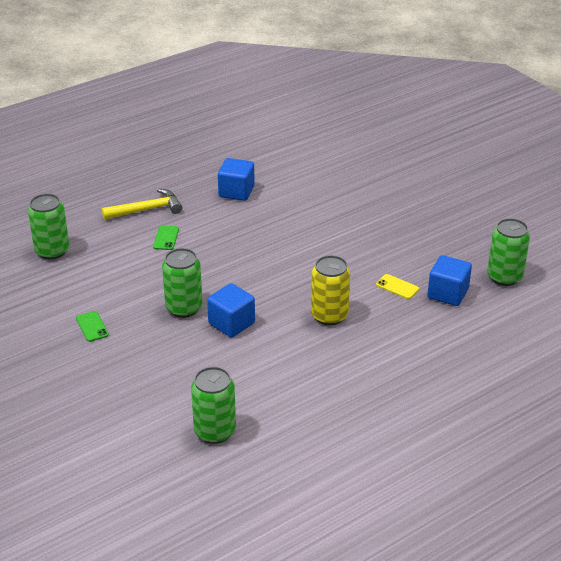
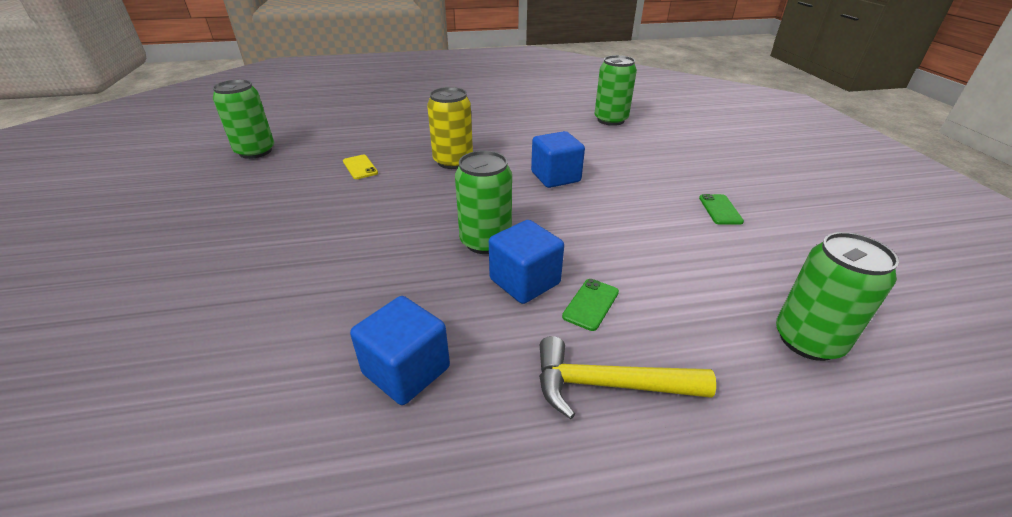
camera: 155 degrees left, 0 degrees up
green can [162,248,202,318] -> green can moved to [455,151,512,254]
blue cube [428,255,472,306] -> blue cube moved to [489,220,564,304]

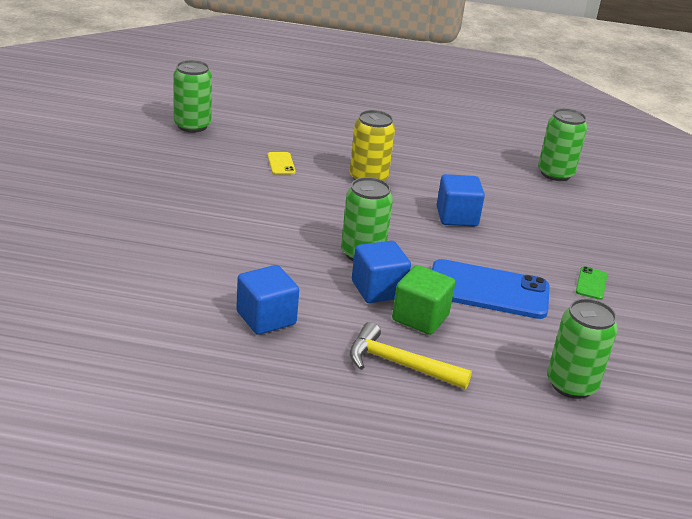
camera: 15 degrees right, 5 degrees down
green phone [562,279,619,331] -> green cube [392,265,455,335]
none -> blue phone [432,259,550,319]

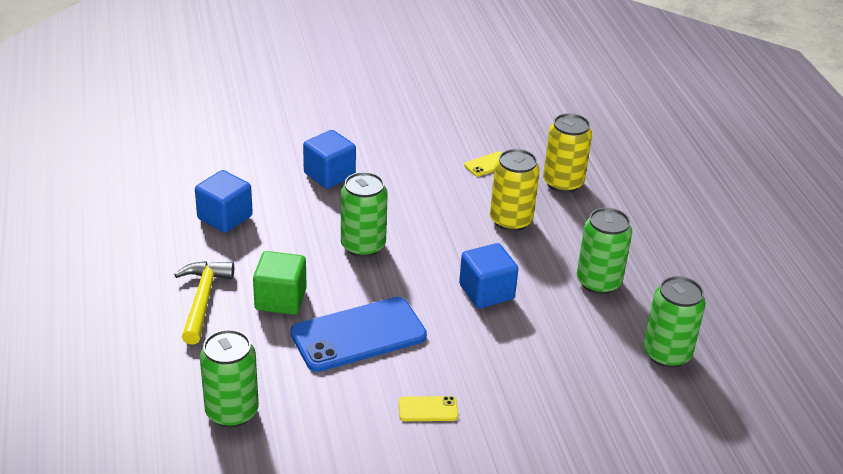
camera: 70 degrees right, 5 degrees up
green can [173,60,212,132] -> green can moved to [577,208,632,294]
blue cube [352,241,411,303] -> blue cube moved to [303,130,356,189]
blue phone [432,259,550,319] -> blue phone turned 75 degrees clockwise [290,297,427,372]
green phone [576,266,607,300] -> yellow phone [399,396,458,421]
none -> yellow can [543,113,592,193]

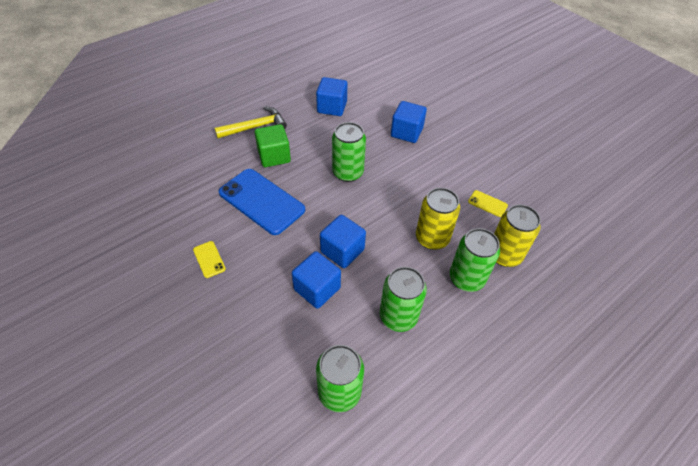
camera: 65 degrees right, 15 degrees up
green can [200,329,259,427] -> green can moved to [449,228,500,292]
none -> blue cube [292,251,341,309]

